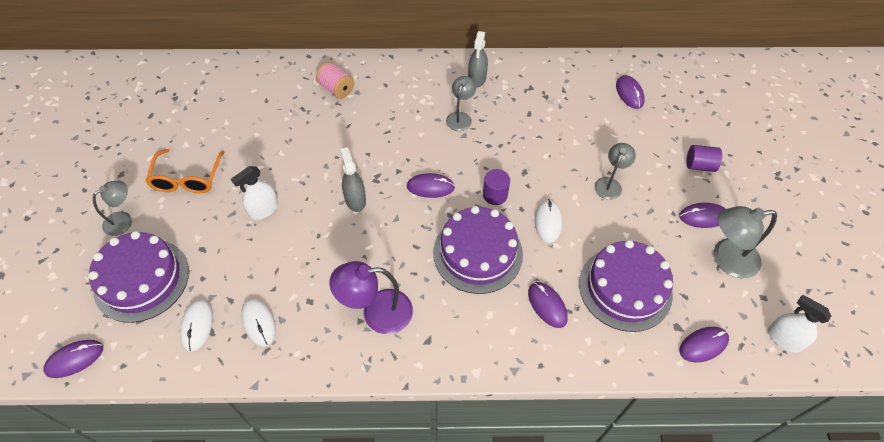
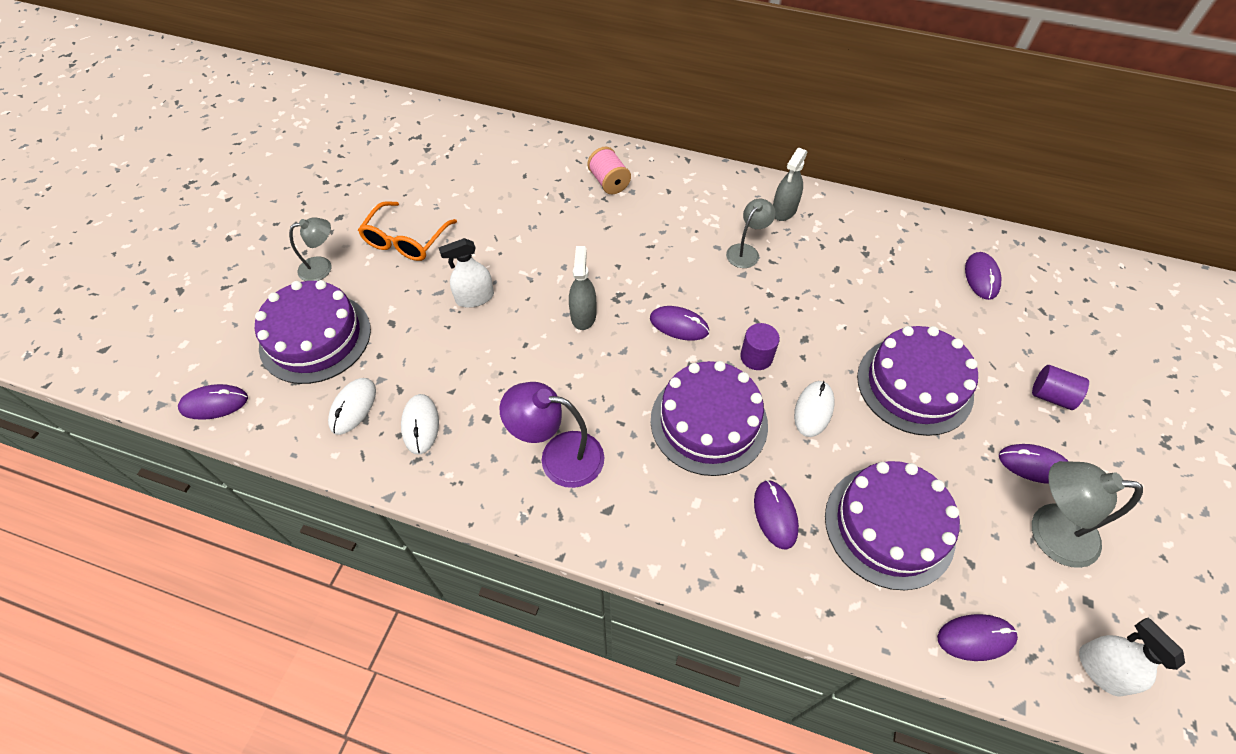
camera: 20 degrees right, 0 degrees up
grey lamp [594,143,636,200] -> purple cake [857,326,978,436]

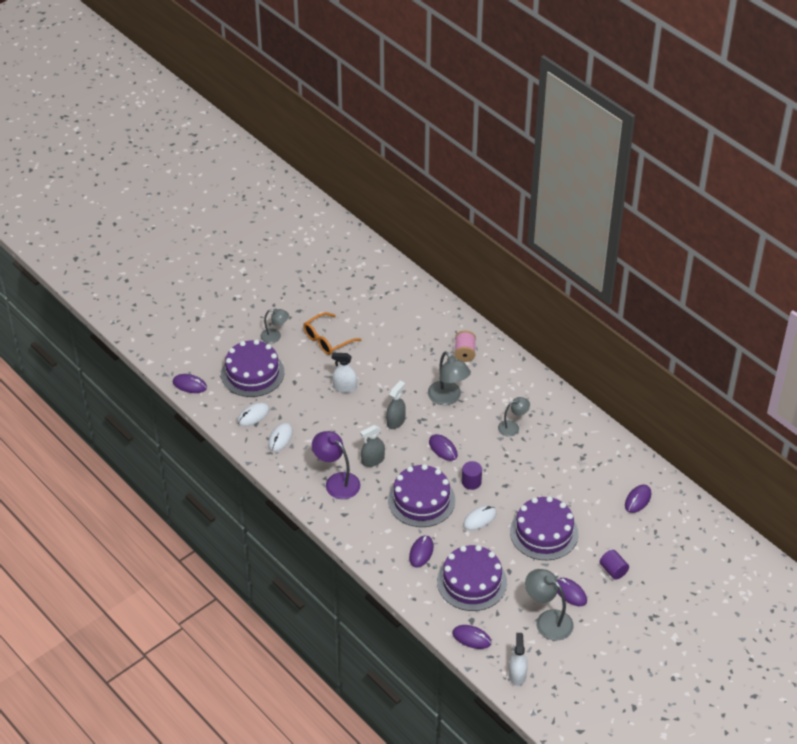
camera: 30 degrees right, 10 degrees down
grey spray bottle [773,148,807,221] -> grey spray bottle moved to [360,425,385,467]
none -> grey lamp [428,351,471,405]

